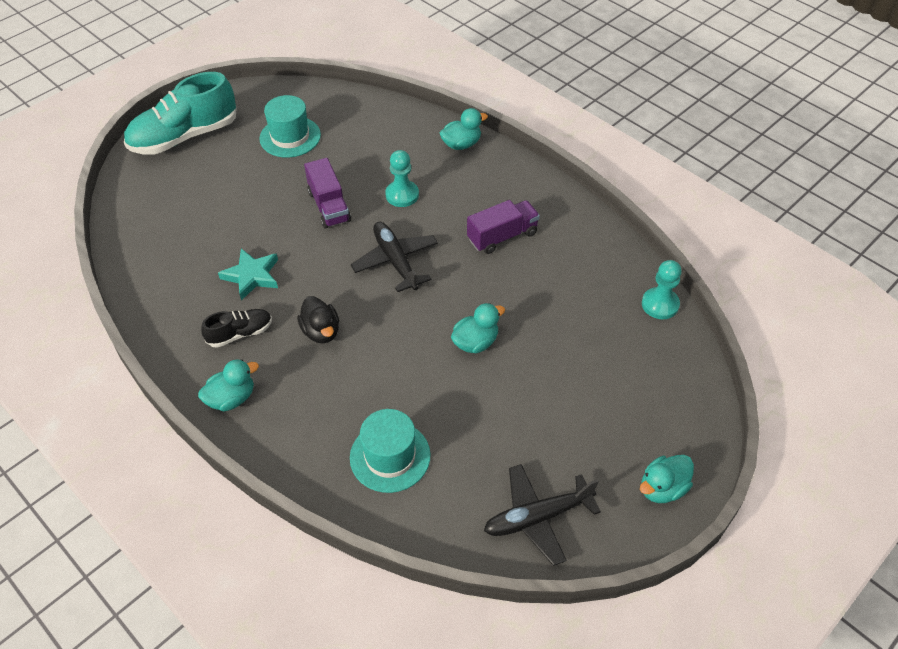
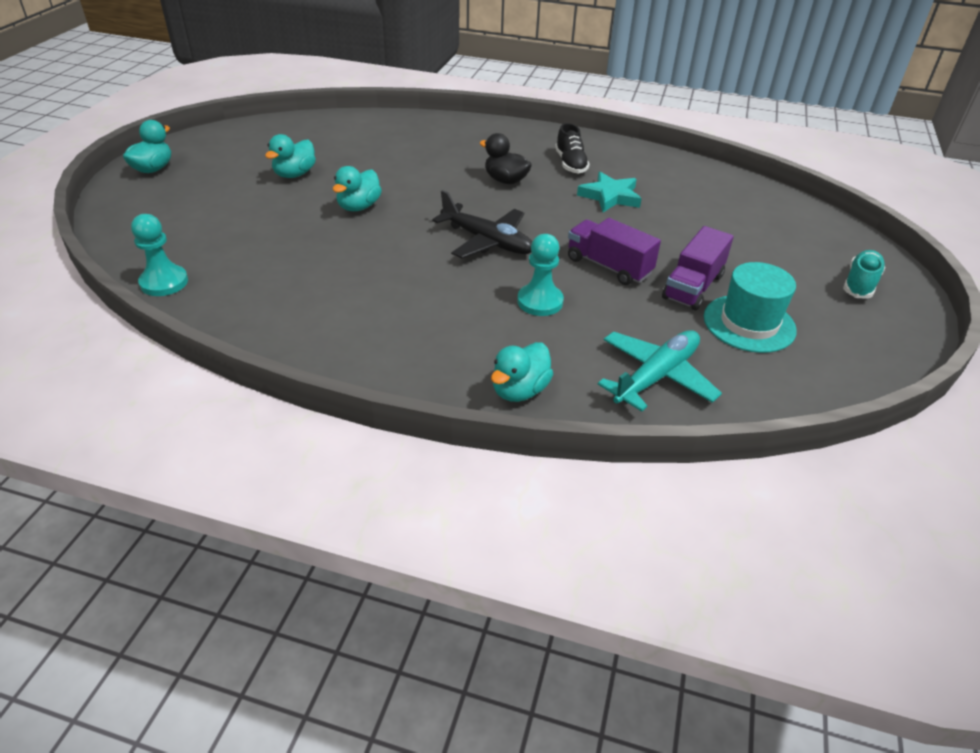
camera: 150 degrees right, 10 degrees down
turquoise shoe [124,72,236,155] -> turquoise shoe [843,250,885,299], size x0.50
turquoise duck [198,359,259,411] -> turquoise duck moved to [265,134,316,178]
black shoe [201,309,272,348] -> black shoe turned 45 degrees counterclockwise [555,123,590,174]
turquoise hat [350,409,431,493] -> none
purple truck [467,200,540,254] -> purple truck moved to [662,226,734,310]
black plane [484,464,601,566] -> none
none -> turquoise plane [598,330,722,412]

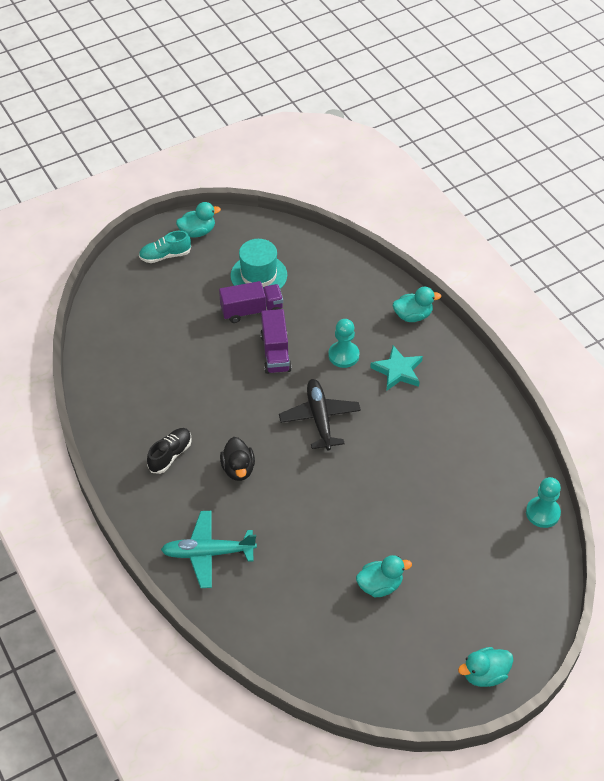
camera: 135 degrees left, 10 degrees up
turquoise duck [333,166,382,211] -> turquoise duck moved to [176,202,221,238]
turquoise star [577,172,642,212] -> turquoise star moved to [370,345,423,390]
turquoise plane [598,330,722,412] -> turquoise plane moved to [161,511,257,588]

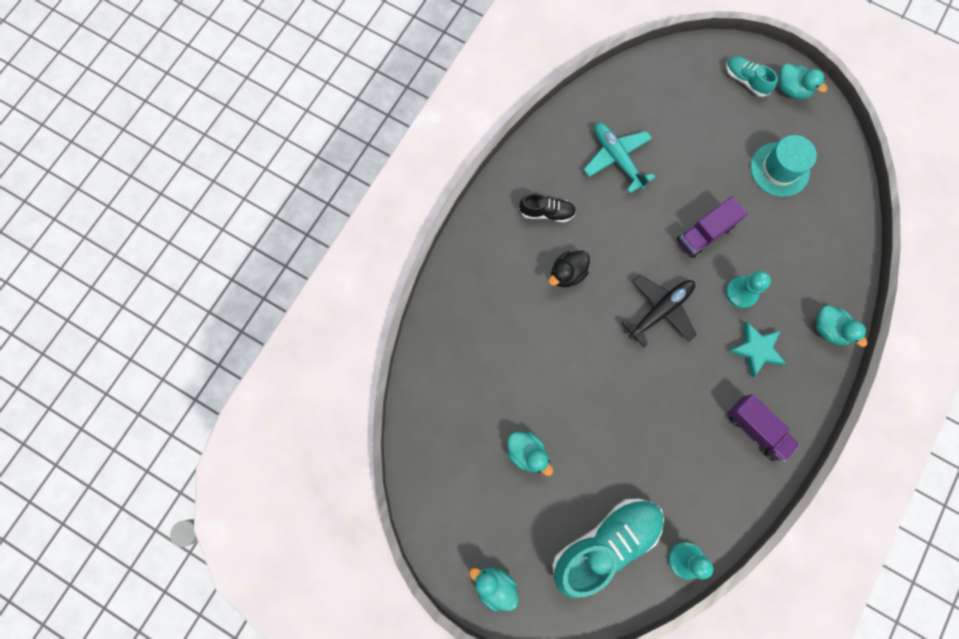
camera: 60 degrees right, 25 degrees up
turquoise plane [161,511,257,588] -> turquoise plane moved to [583,123,656,193]
purple truck [219,281,283,323] -> purple truck moved to [728,394,800,462]
none -> turquoise shoe [552,499,664,598]

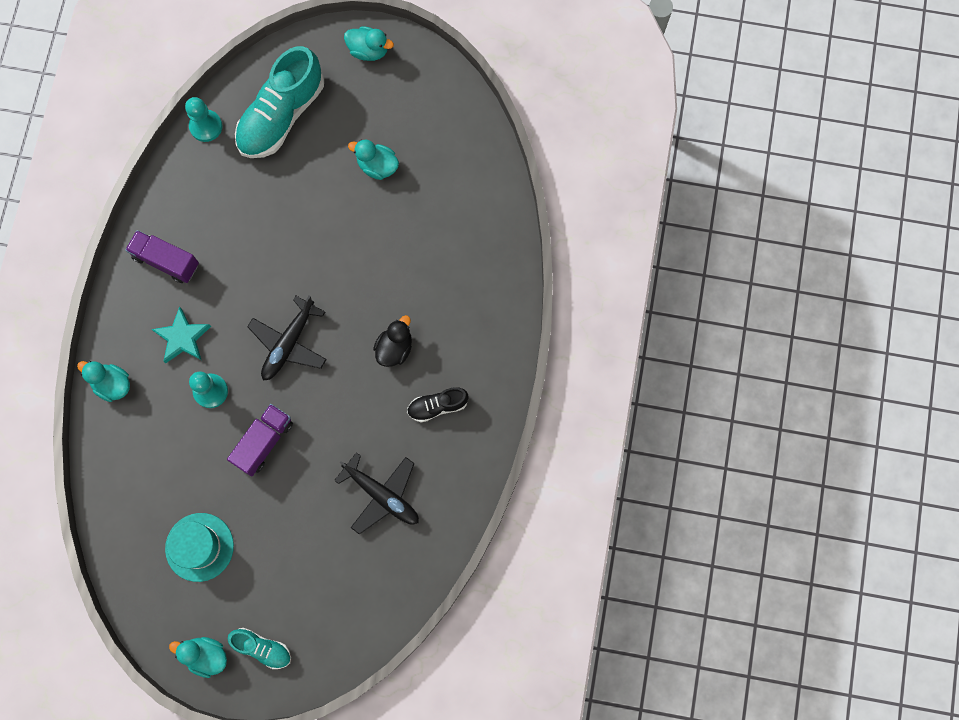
camera: 160 degrees right, 0 degrees up
turquoise plane [583,123,656,193] -> black plane [334,452,419,535]

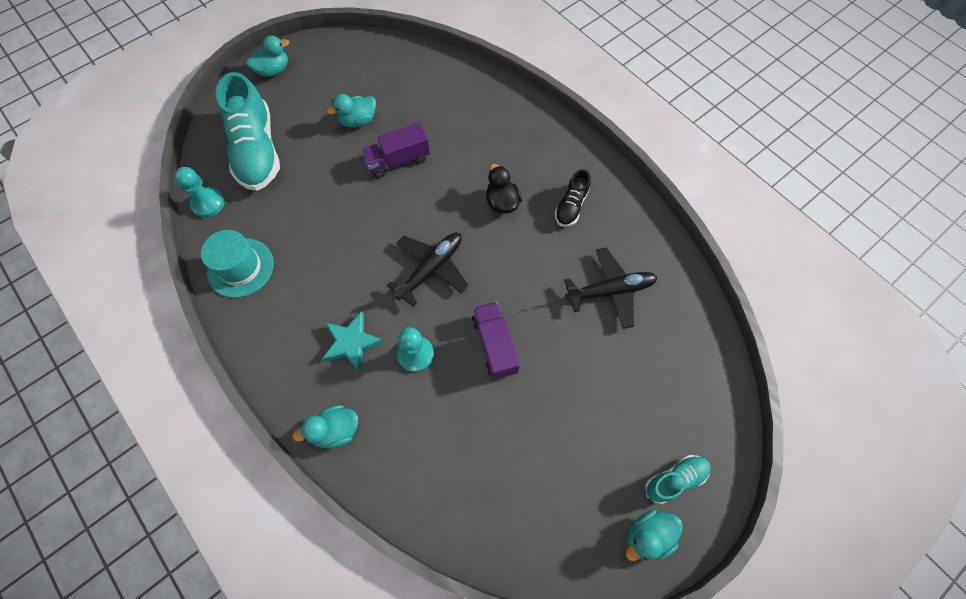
camera: 50 degrees left, 10 degrees down
purple truck [125,230,199,283] -> purple truck moved to [361,122,430,178]
turquoise hat [165,513,234,582] -> turquoise hat moved to [201,230,274,298]
black plane [247,296,327,380] -> black plane turned 120 degrees counterclockwise [387,232,469,307]

